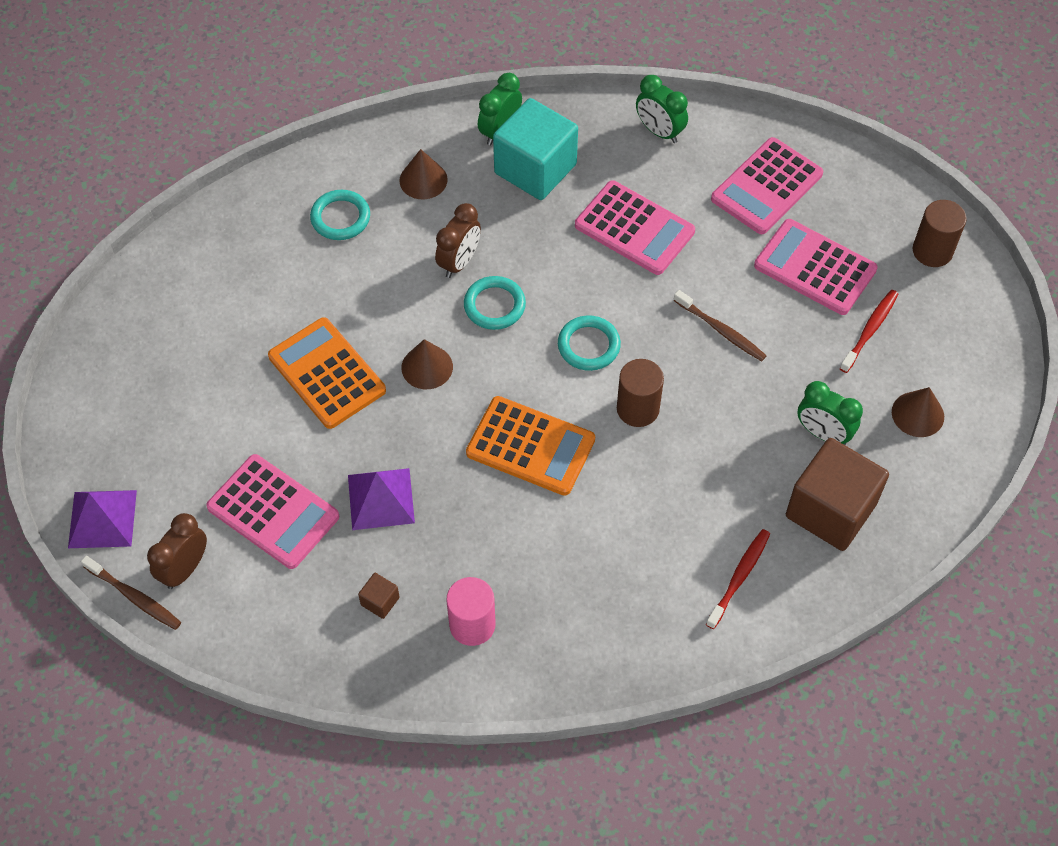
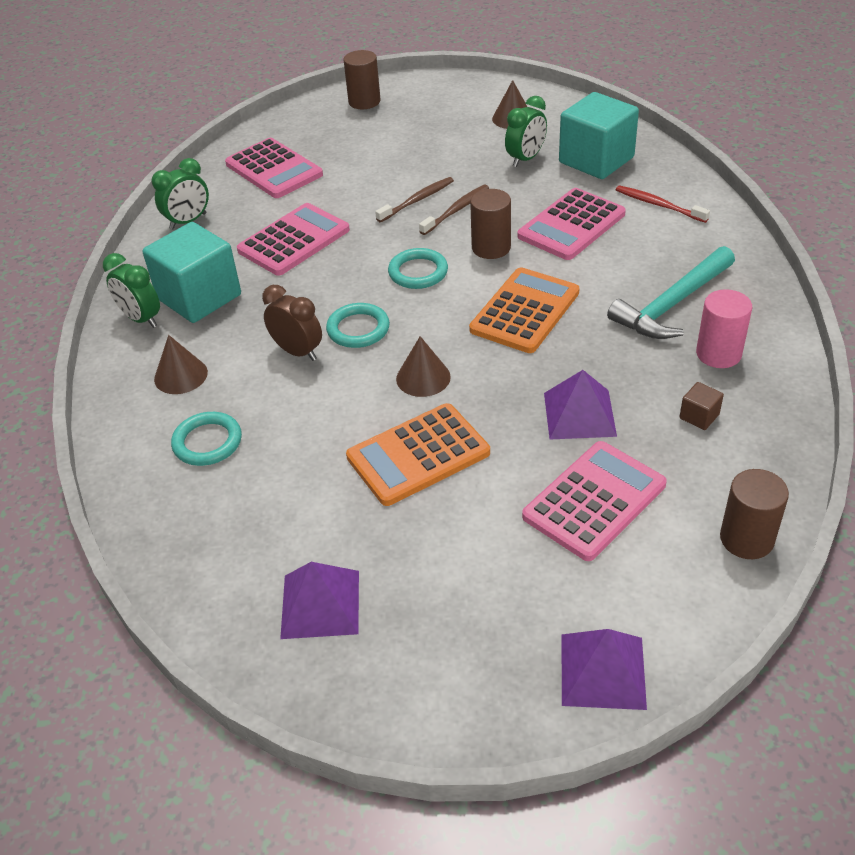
camera: 80 degrees left, 15 degrees down
brown toothbrush [81,556,181,630] -> brown toothbrush moved to [419,184,489,235]
brown clock [147,513,207,589] -> none
pink calculator [754,219,878,315] -> pink calculator moved to [517,188,626,260]
brown cube [786,438,889,551] -> turquoise cube [559,92,639,179]
red toothbrush [839,290,898,373] -> none
none -> purple pyramid [280,562,359,639]
none -> turquoise hammer [607,246,735,339]
none -> brown cylinder [720,469,789,559]

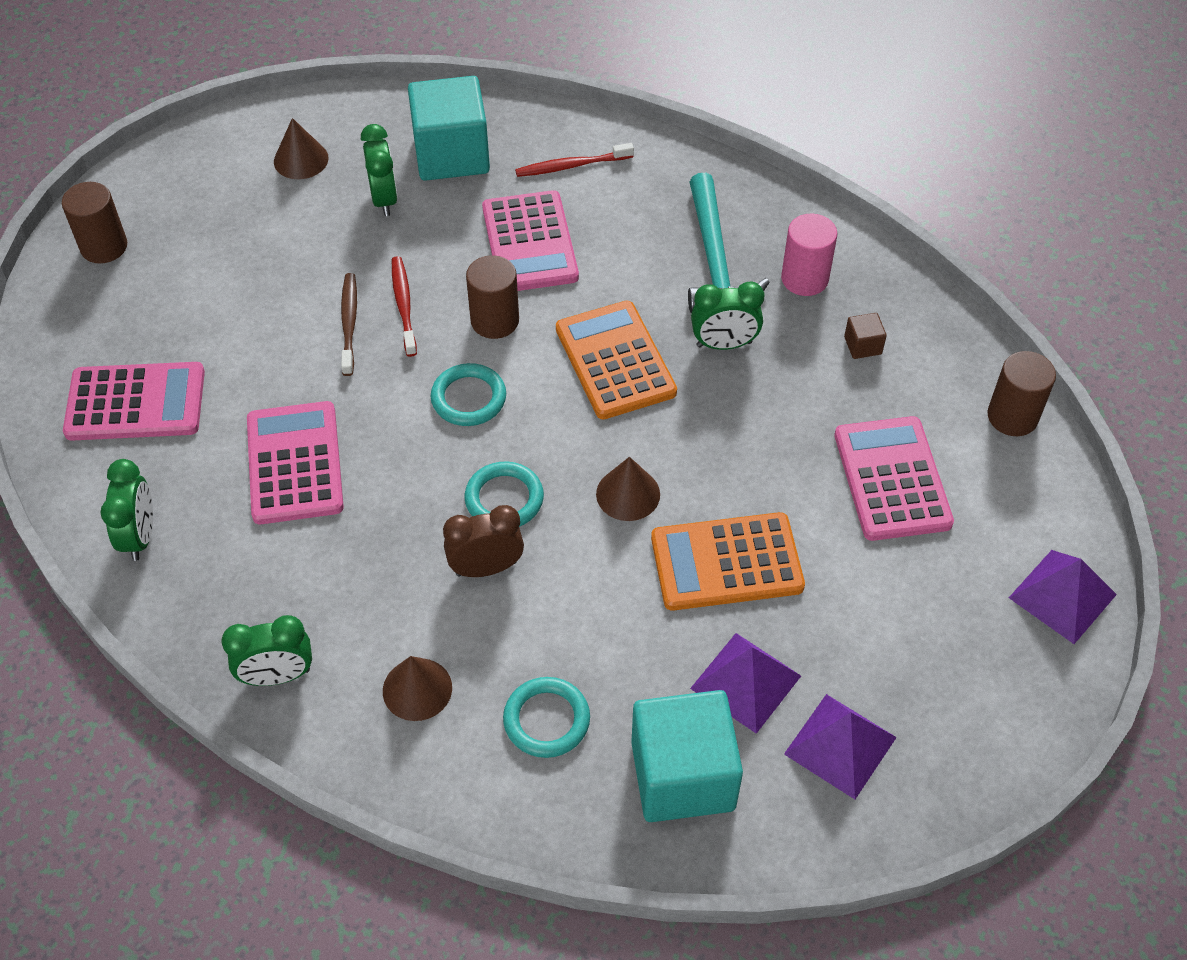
camera: 55 degrees left, 10 degrees up
turquoise cube [143,222,241,323] -> turquoise cube moved to [631,690,743,822]
orange calculator [346,403,490,506] -> orange calculator turned 75 degrees clockwise [651,512,805,611]
brown toothbrush [419,184,489,235] -> red toothbrush [392,256,417,357]
purple pyramid [544,370,617,439] -> purple pyramid moved to [690,633,801,734]
none -> green clock [691,281,764,350]

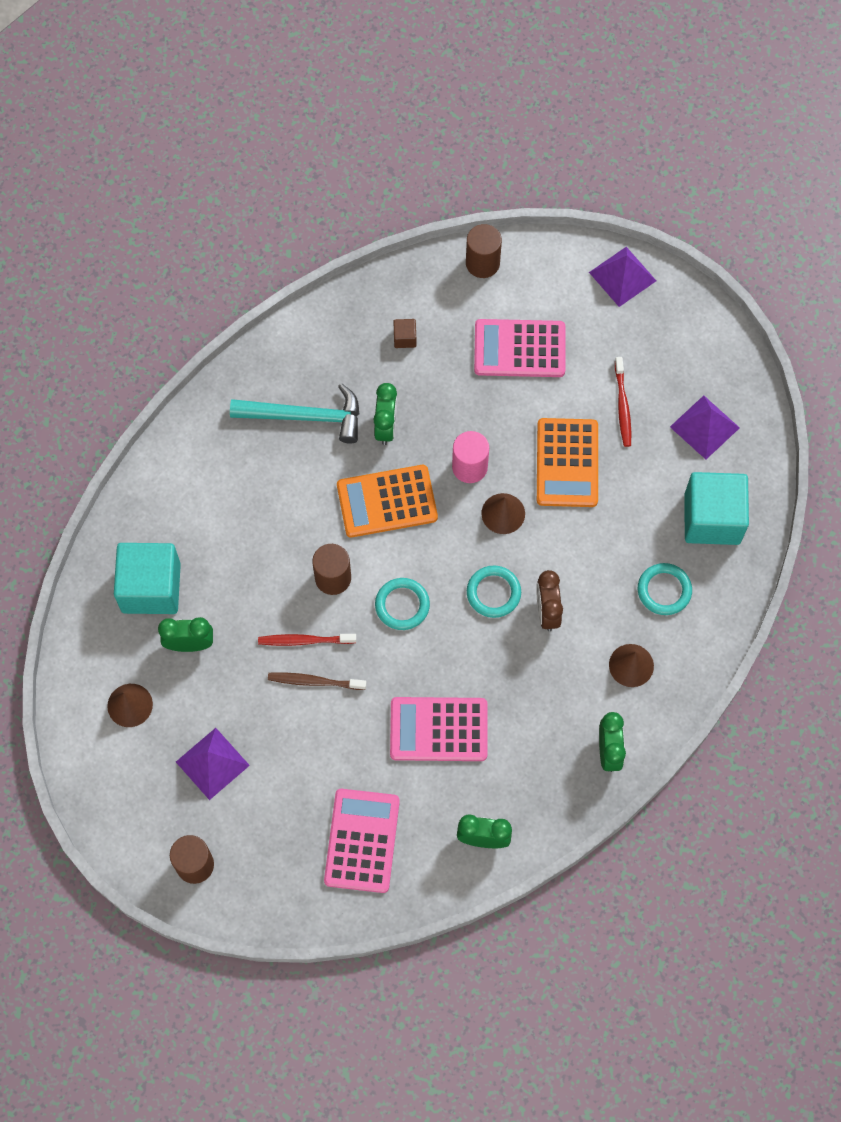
camera: 80 degrees left, 15 degrees up
pink calculator [482,190,579,291] -> none
red toothbrush [515,143,634,177] -> red toothbrush moved to [615,357,631,447]
purple pyramid [690,633,801,734] -> purple pyramid moved to [176,728,250,800]
pink cylinder [781,214,837,296] -> pink cylinder moved to [452,431,489,483]

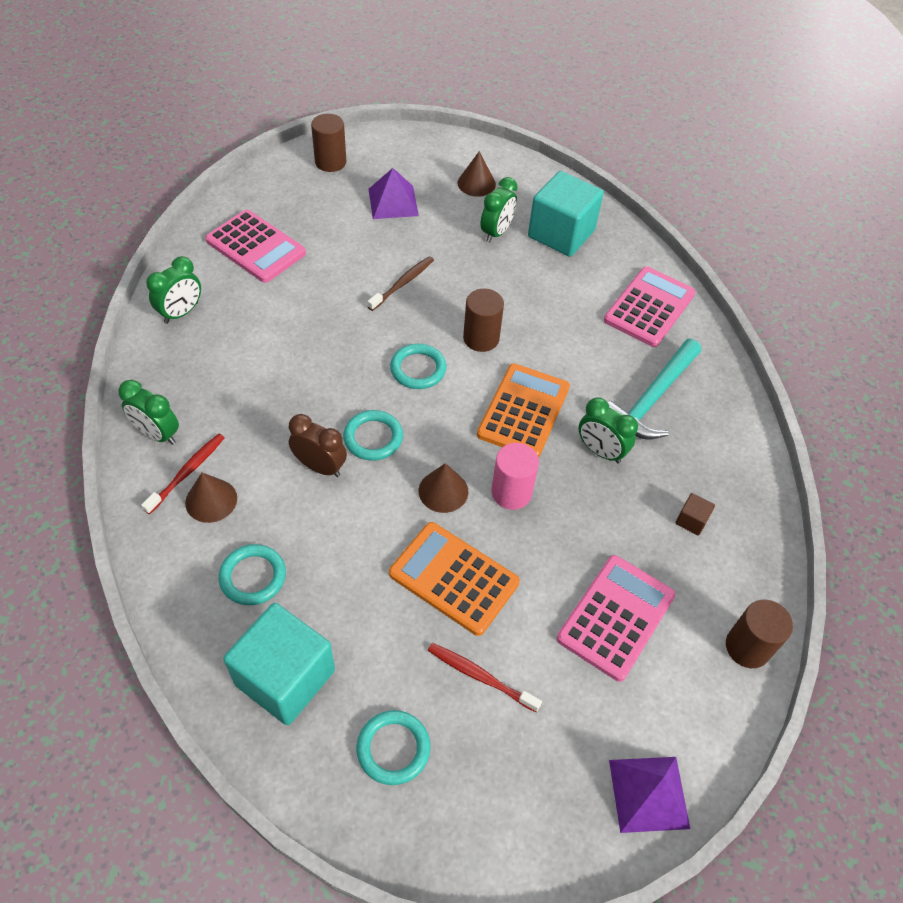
camera: 120 degrees right, 15 degrees down
red toothbrush [258,634,356,646] -> red toothbrush moved to [141,434,225,514]
pink calculator [390,697,488,761] -> pink calculator moved to [604,266,696,347]
purple pyramid [670,395,740,459] -> turquoise ring [357,710,431,785]

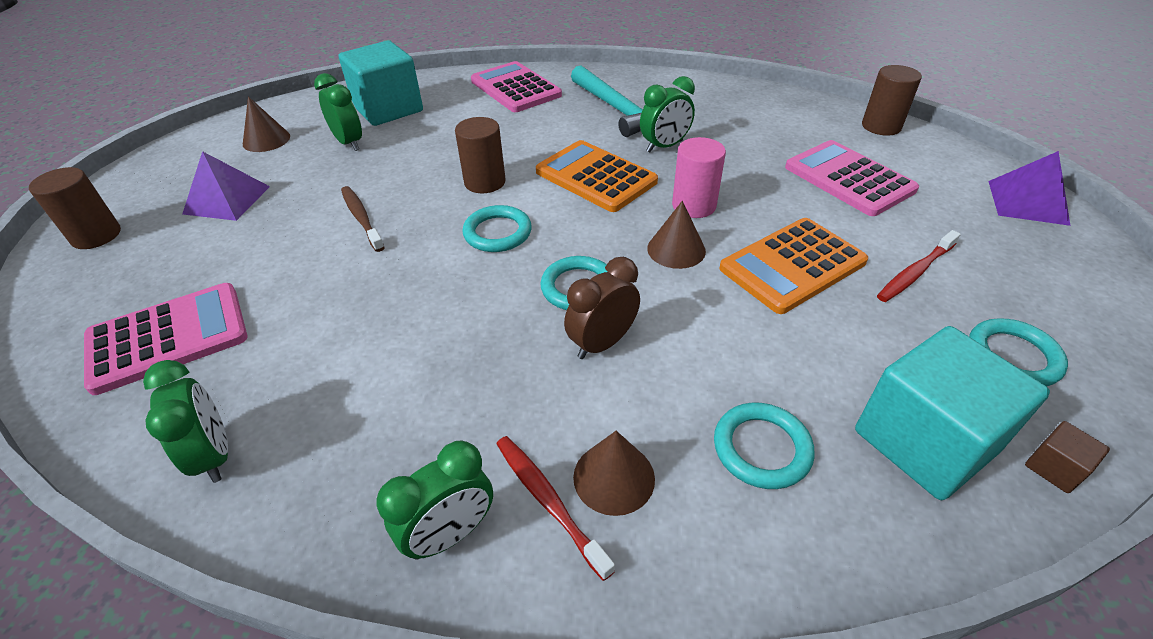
camera: 65 degrees left, 10 degrees down
brown cube [676,493,715,535] -> brown cube moved to [1025,421,1110,493]

